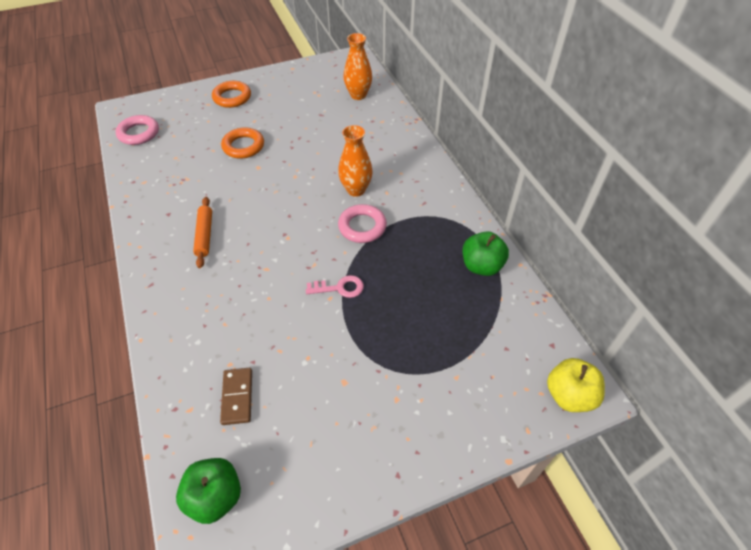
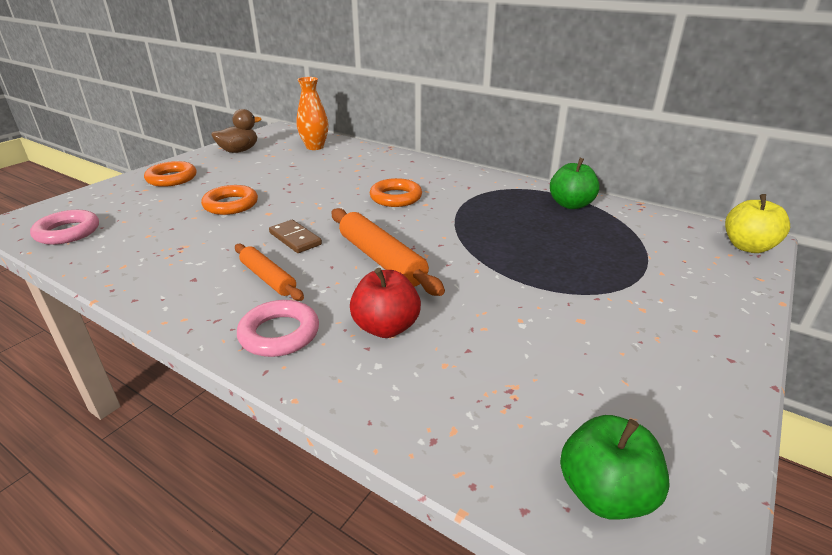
camera: 35 degrees left, 20 degrees down
brown domino [220,368,252,425] -> brown domino moved to [269,220,322,253]
pink key [306,275,364,298] -> none
orange vase [338,125,373,197] -> orange ring [370,178,422,207]
pink ring [338,204,387,243] -> pink ring moved to [237,300,319,357]
none -> brown duck [211,109,262,153]
none -> orange rolling pin [331,208,445,296]
none -> red apple [350,268,421,338]

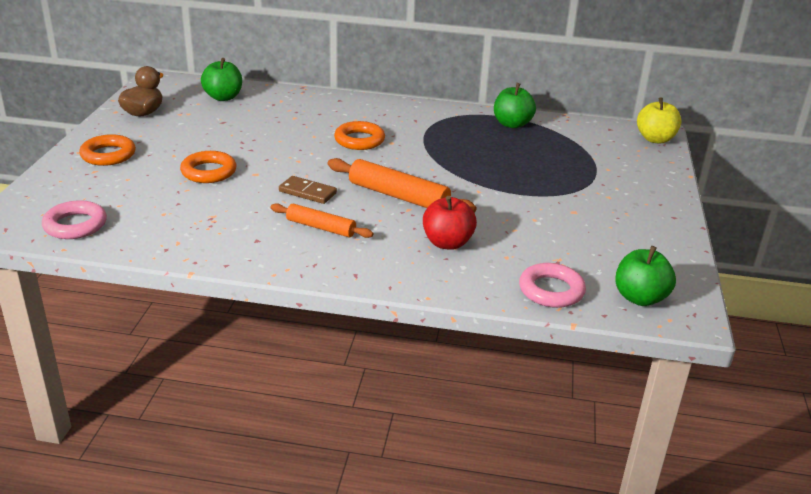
camera: 25 degrees left, 0 degrees up
pink ring [237,300,319,357] -> pink ring moved to [519,263,586,308]
orange vase [297,77,328,150] -> green apple [201,58,242,101]

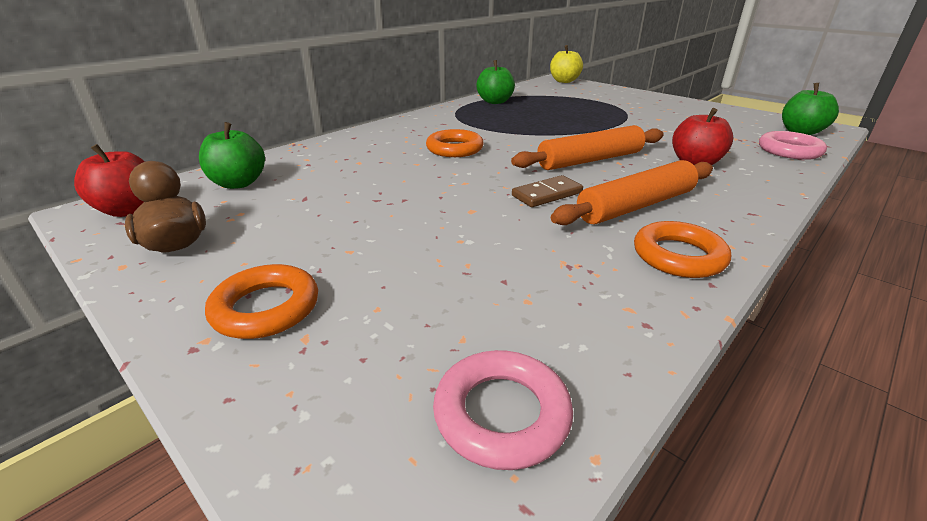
camera: 55 degrees left, 0 degrees up
orange ring [180,151,237,183] -> orange ring moved to [634,221,731,278]
orange rolling pin [271,203,373,238] -> orange rolling pin [551,160,713,225], size x1.58
none -> red apple [74,144,145,217]

